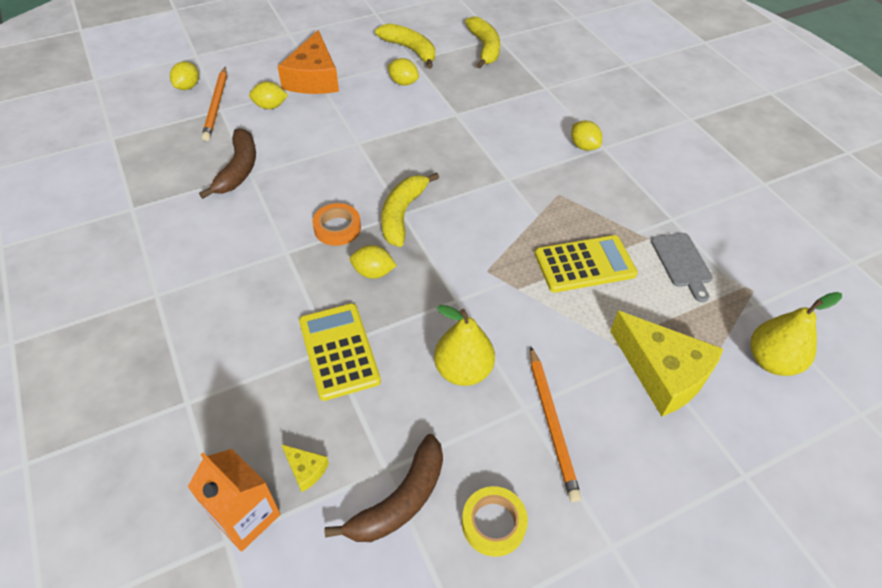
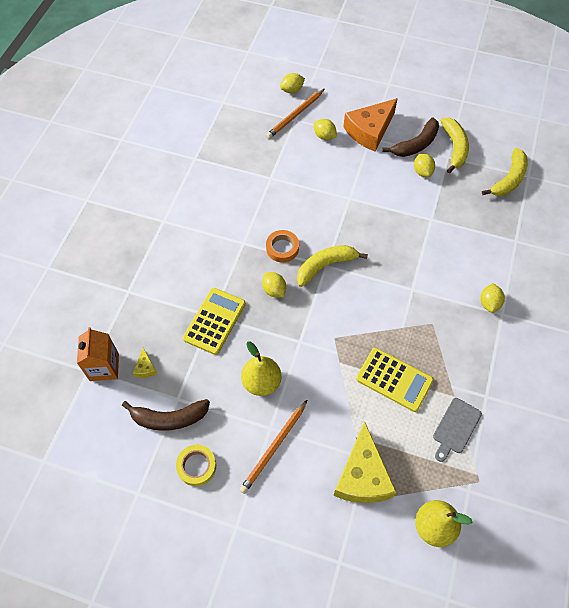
camera: 45 degrees right, 10 degrees up
brown banana [199,128,256,199] -> brown banana moved to [382,117,439,157]

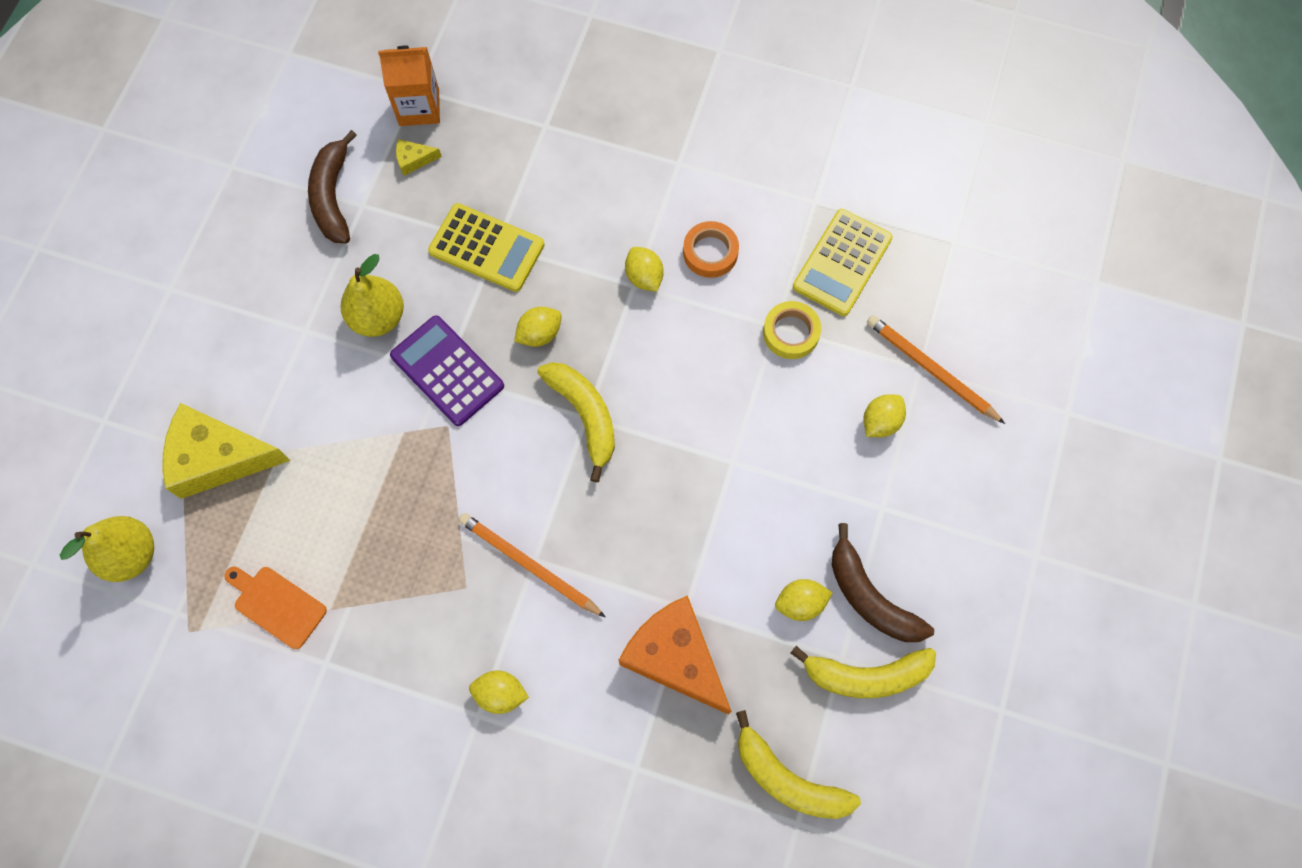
camera: 90 degrees right, 10 degrees up
yellow tape [176,445,216,486] -> yellow tape moved to [763,301,821,359]
orange pencil [239,400,307,494] -> orange pencil moved to [459,513,605,617]
orange tape [266,230,299,263] -> orange tape moved to [683,221,739,278]
yellow lemon [280,73,305,93] -> yellow lemon moved to [625,247,664,292]
orange cheese [343,98,398,152] -> orange cheese moved to [619,595,731,715]
yellow calculator [356,348,434,412] -> yellow calculator moved to [793,209,893,316]
grey cutting board [433,398,482,462] -> orange cutting board [224,567,327,649]
none -> purple calculator [390,315,504,426]

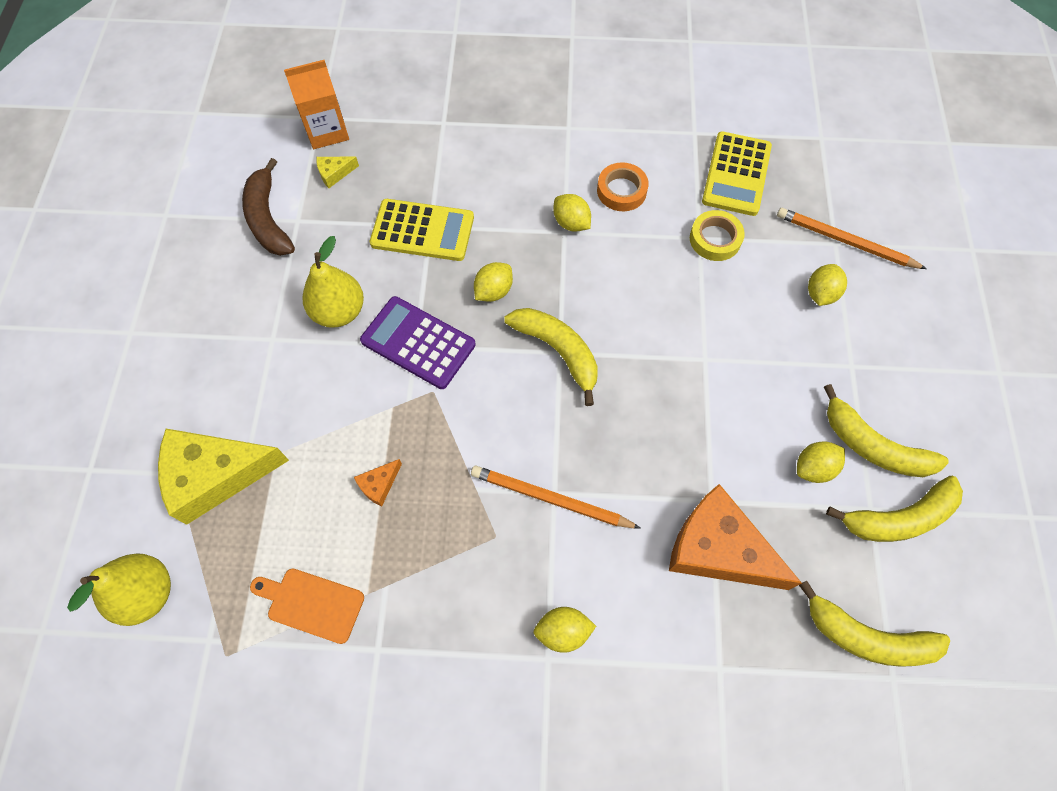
camera: 15 degrees left, 5 degrees down
brown banana [832,523,934,642] -> yellow banana [824,384,949,477]
none -> orange cheese [354,459,402,507]

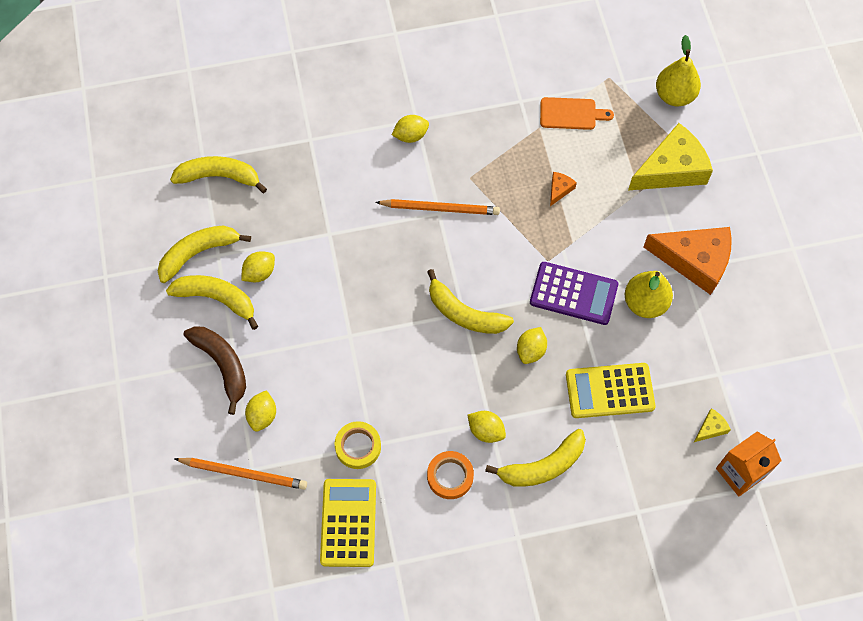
camera: 165 degrees right, 0 degrees up
brown banana [242,158,295,256] -> brown banana moved to [184,326,246,415]
orange cheese [669,484,802,590] -> orange cheese moved to [643,227,732,295]
none -> yellow banana [485,429,586,487]

